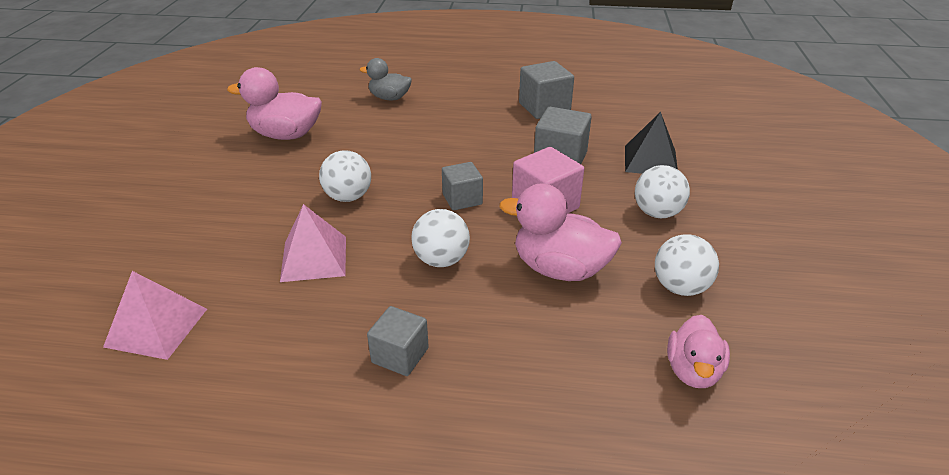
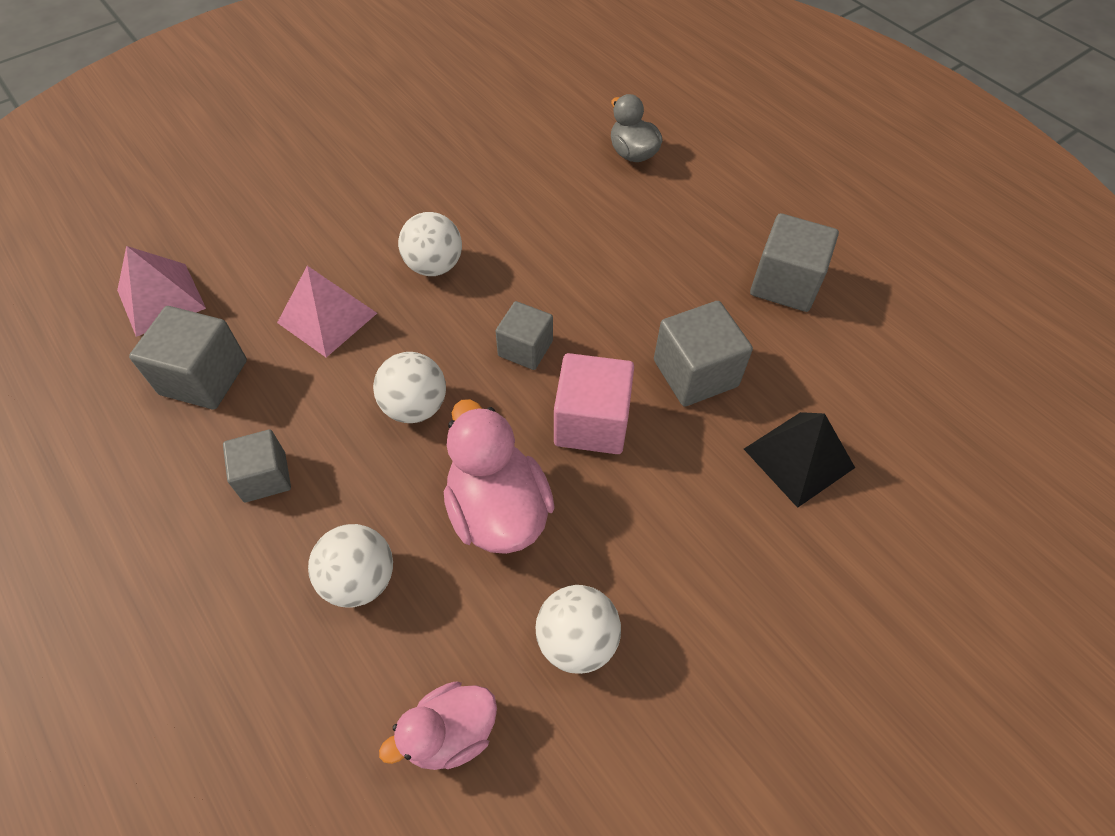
camera: 45 degrees right, 20 degrees up
pink duck [227,67,322,140] -> none
white ball [635,165,690,218] -> white ball moved to [308,524,393,608]
none -> grey cube [129,306,247,409]

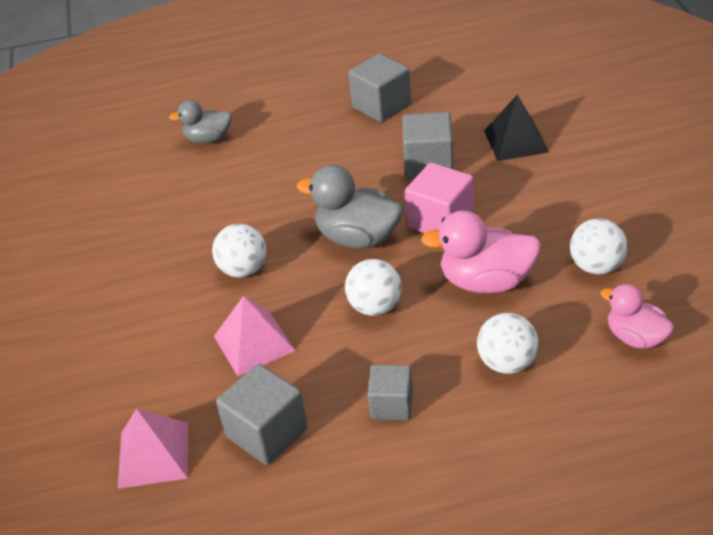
camera: 60 degrees left, 15 degrees down
pink duck [379,682,497,770] -> pink duck turned 135 degrees clockwise [600,284,675,349]
grey cube [495,301,553,370] -> grey duck [297,165,403,249]

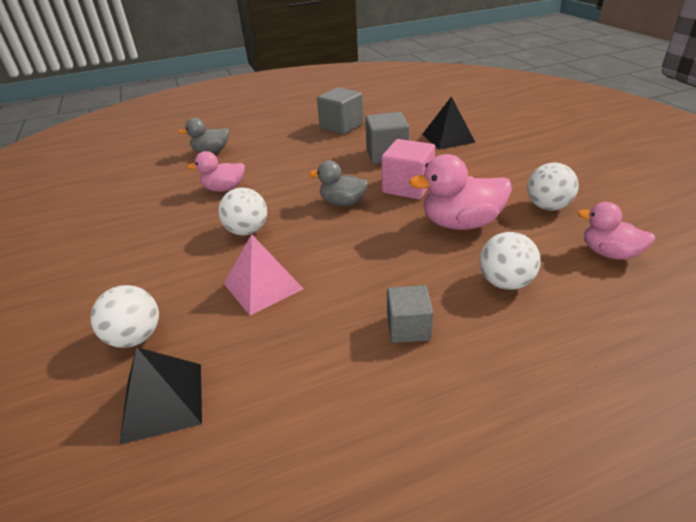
camera: 10 degrees left, 5 degrees down
pink pyramid [118,409,188,489] -> black pyramid [119,347,202,445]
grey cube [216,364,308,465] -> none
grey duck [297,165,403,249] -> grey duck [309,161,368,206], size x0.64
white ball [345,259,402,316] -> white ball moved to [91,285,159,348]
none -> pink duck [187,151,245,192]

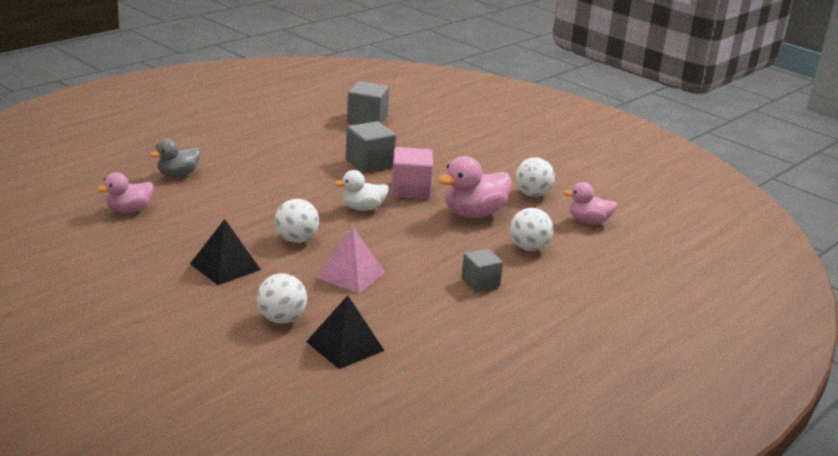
camera: 30 degrees left, 10 degrees down
pink duck [187,151,245,192] -> pink duck moved to [97,172,153,213]
grey duck [309,161,368,206] -> white duck [334,170,389,211]
grey cube [317,87,363,135] -> grey cube moved to [347,81,389,125]
black pyramid [422,96,476,150] -> black pyramid moved to [190,219,261,285]

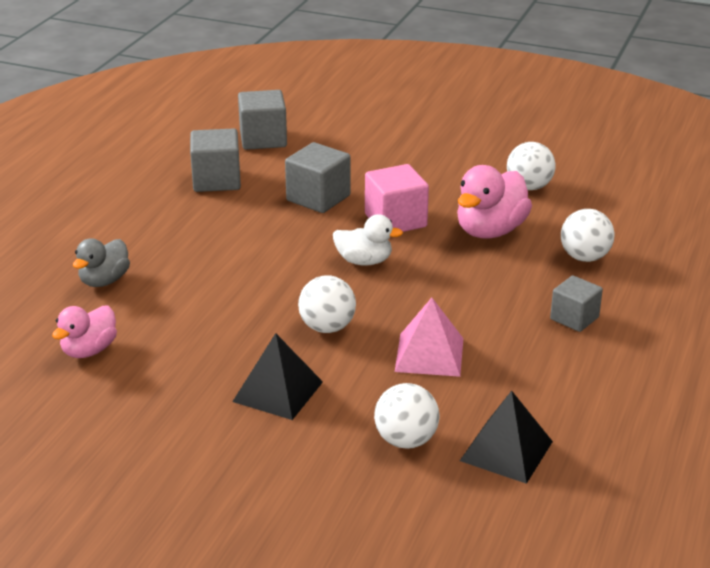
camera: 20 degrees left, 5 degrees up
white duck [334,170,389,211] -> white duck turned 135 degrees counterclockwise [333,214,403,266]
pink duck [563,182,617,224] -> none
none -> grey cube [190,128,241,192]

